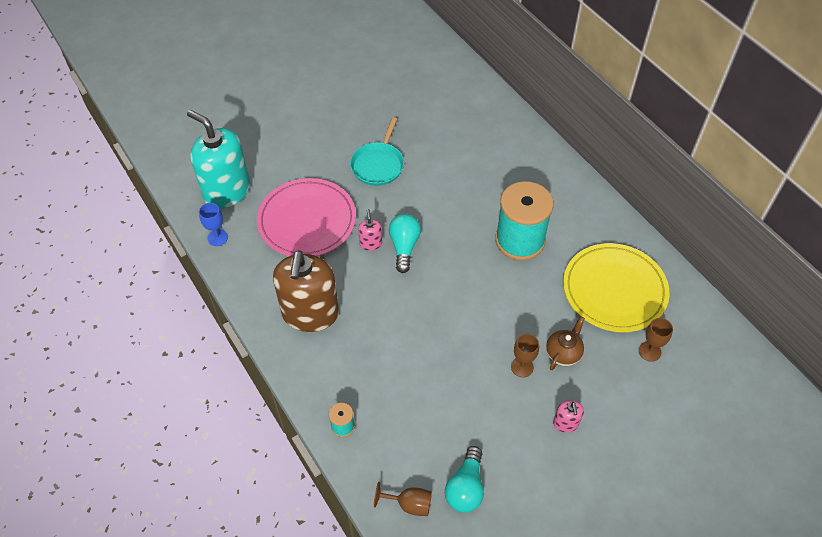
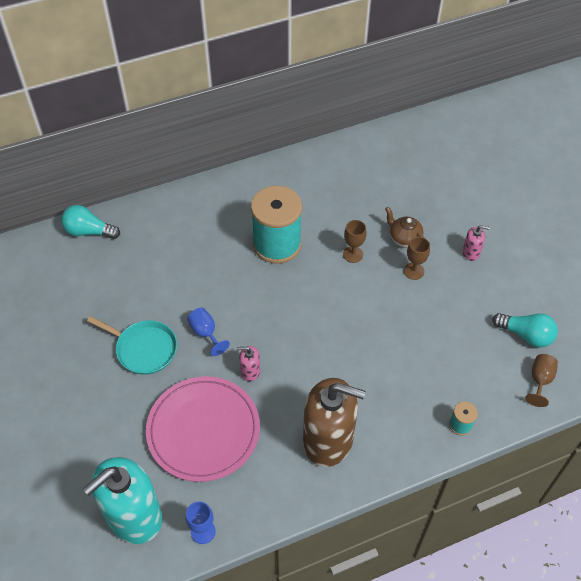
camera: 80 degrees left, 0 degrees up
turquoise light bulb [389,214,421,273] -> turquoise light bulb moved to [61,205,120,239]
yellow plate [563,243,669,332] -> none
brown goblet [639,318,673,362] -> brown goblet moved to [343,220,366,263]
none -> blue goblet [187,308,230,356]

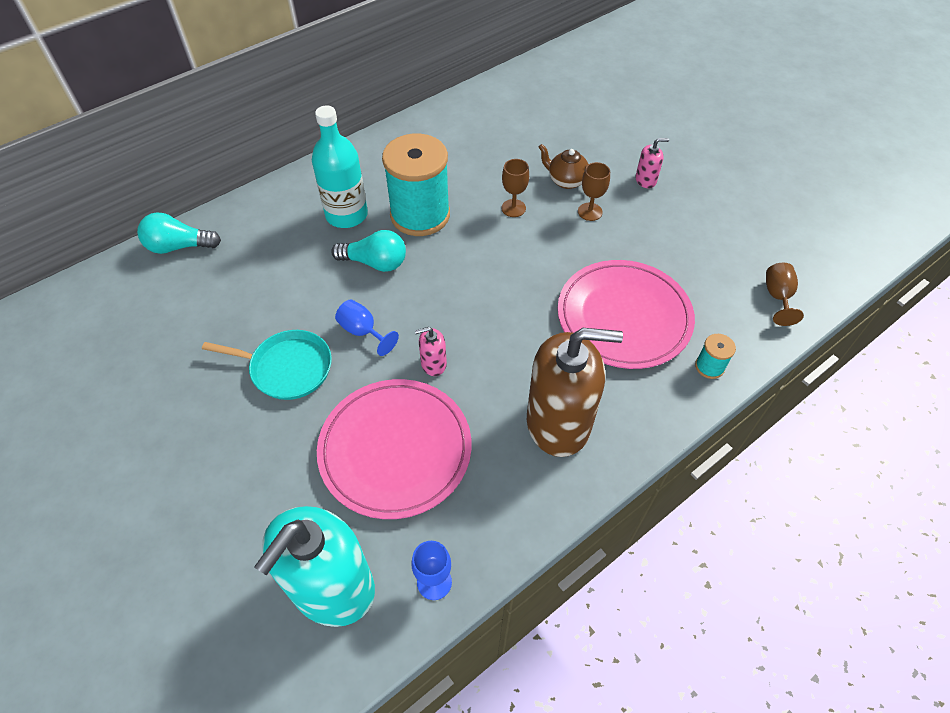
camera: 15 degrees left, 0 degrees up
turquoise light bulb [492,313,558,347] -> turquoise light bulb moved to [331,230,406,272]
none -> turquoise bottle [312,106,368,228]
none -> pink plate [558,260,695,369]

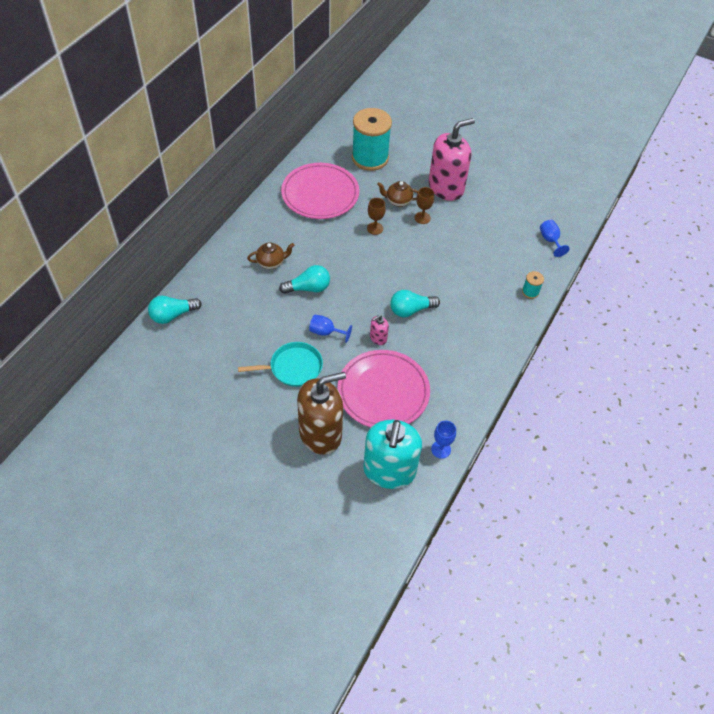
camera: 25 degrees left, 0 degrees up
turquoise bottle [312,106,368,228] -> brown teapot [247,242,295,269]
turquoise spool [382,134,450,236] -> turquoise spool moved to [352,108,392,171]
brown soap dispenser [527,328,623,457] -> brown soap dispenser moved to [297,372,346,455]
pink plate [558,260,695,369] -> pink plate moved to [281,163,359,219]
pink soap dispenser [636,138,669,188] -> pink soap dispenser [428,118,475,201], size x2.40
brown goblet [766,263,804,326] -> blue goblet [540,220,570,257]
none -> turquoise light bulb [390,290,440,317]

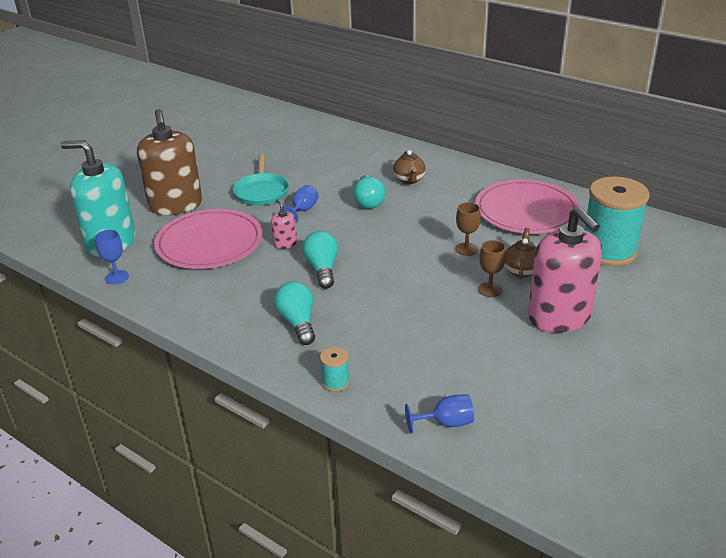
camera: 100 degrees right, 20 degrees down
turquoise light bulb [148,296,202,324] -> turquoise light bulb moved to [274,281,315,345]

